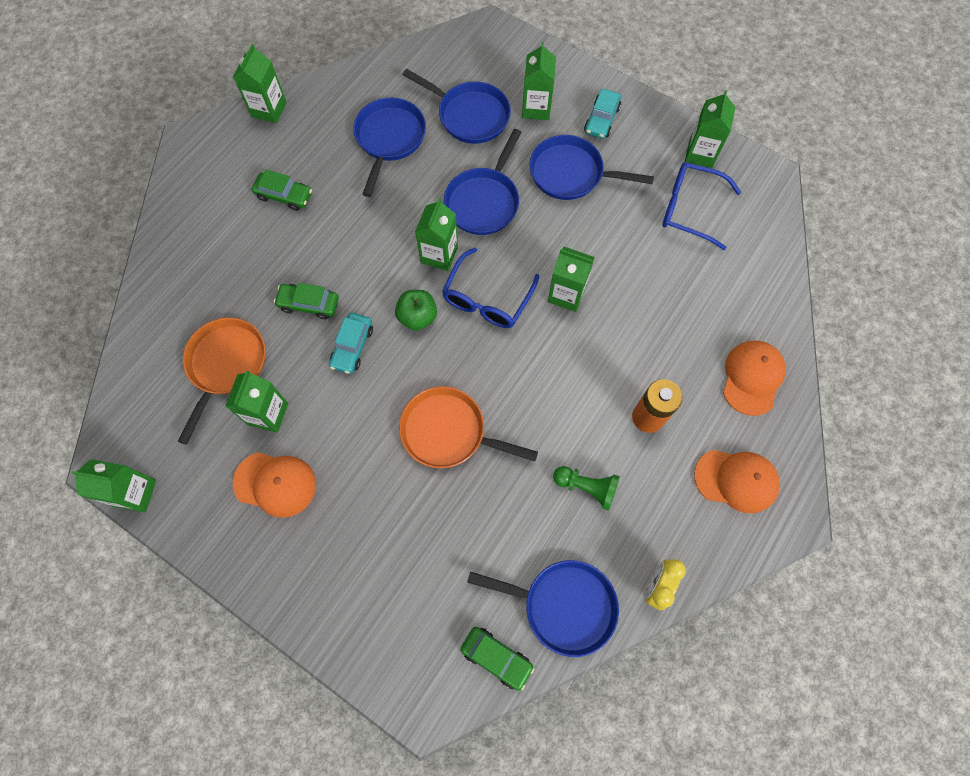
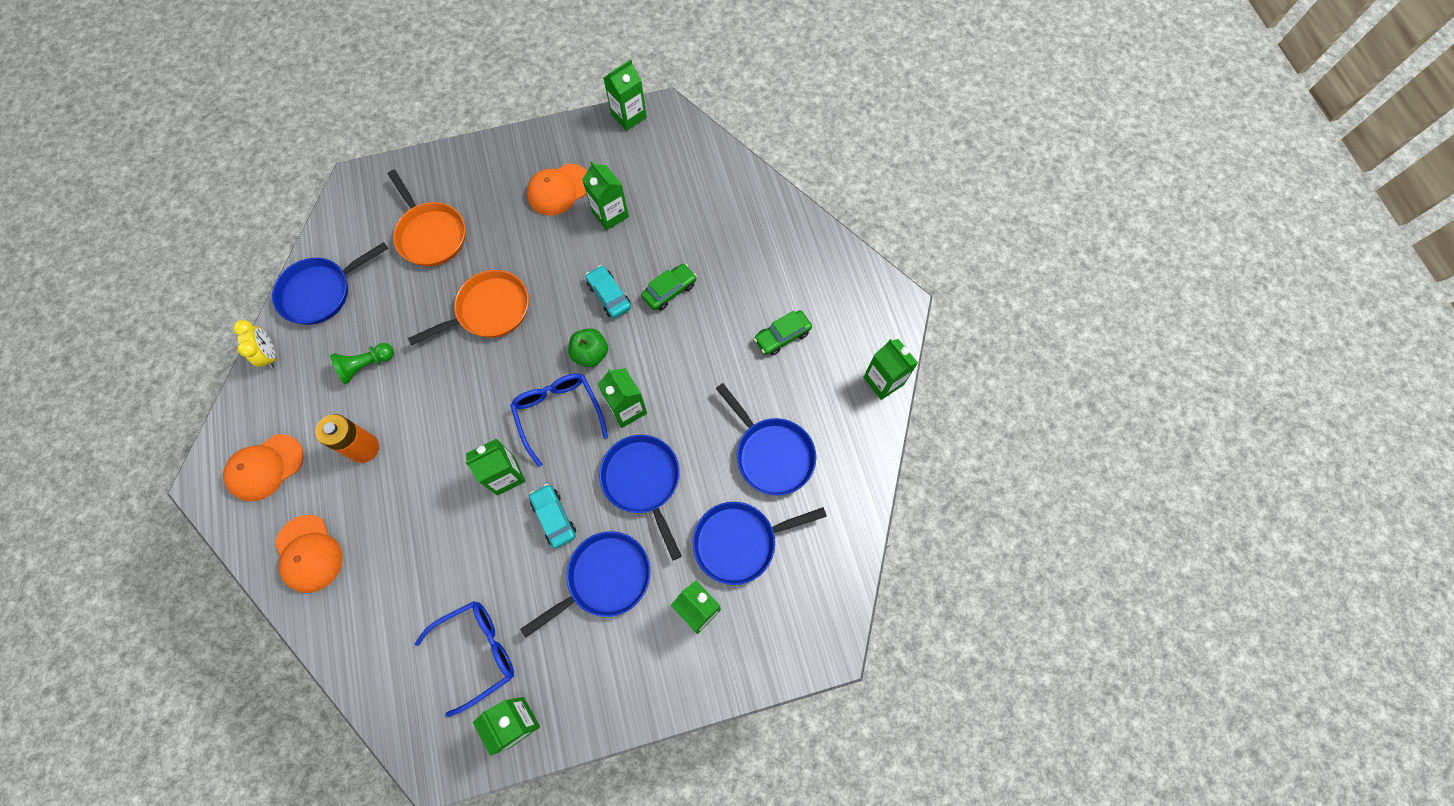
camera: 130 degrees right, 0 degrees up
orange pan [178,318,266,445] -> orange pan moved to [388,170,465,266]
green car [461,627,534,691] -> none
turquoise car [584,89,621,139] -> turquoise car moved to [529,484,576,548]

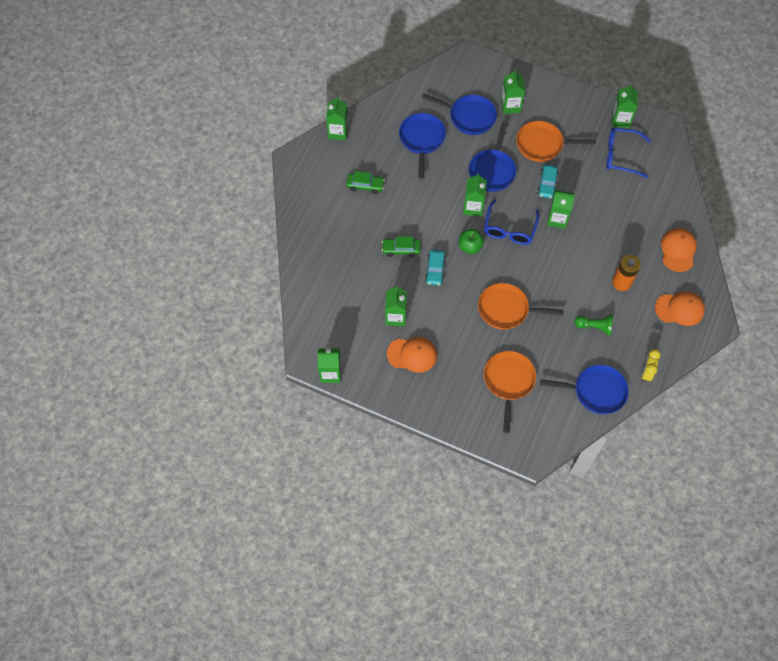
camera: 140 degrees left, 5 degrees down
blue pan [520,531,650,638] -> orange pan [516,121,596,162]

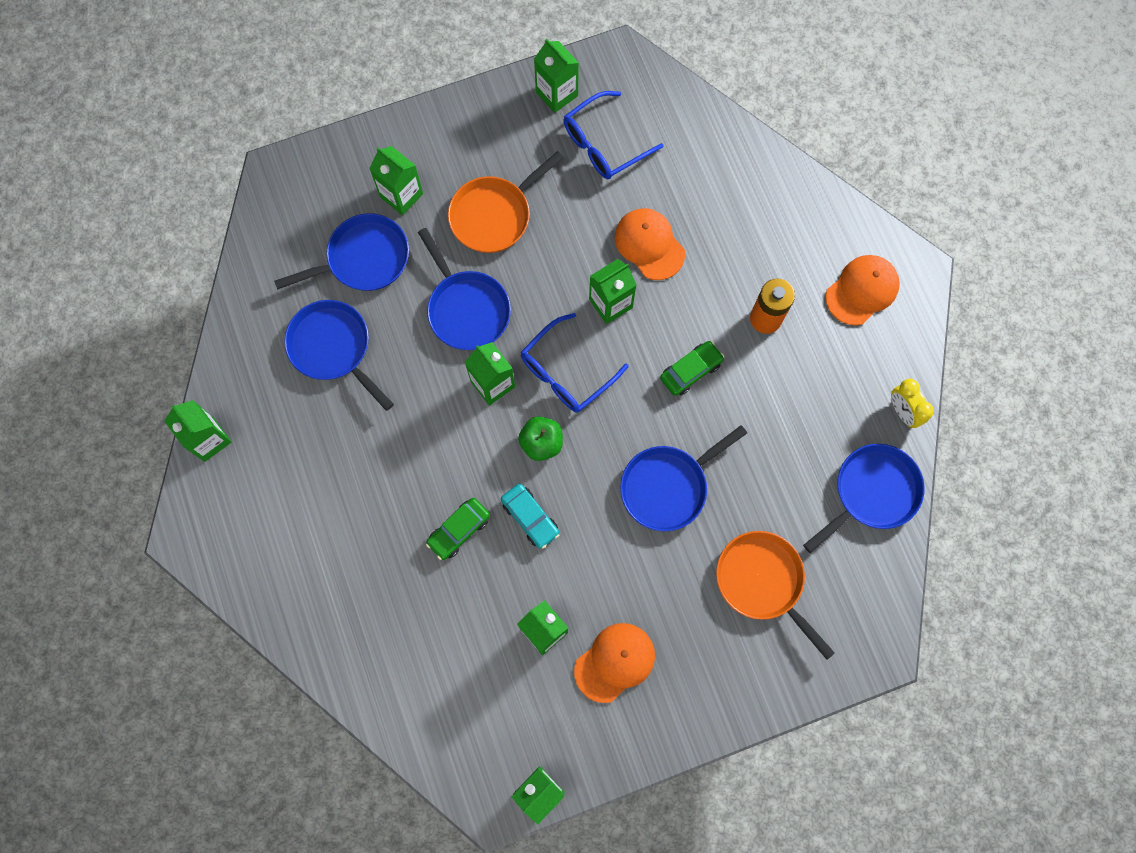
camera: 45 degrees left, 10 degrees up
green car [346,171,385,194] -> green car moved to [660,341,725,396]
orange pan [478,283,564,330] -> blue pan [620,425,747,531]
blue glasses [484,200,540,245] -> blue glasses turned 75 degrees clockwise [521,313,628,413]
turquoise car [537,165,558,199] -> none
green pawn [575,315,613,336] -> none
orange cap [661,228,697,272] -> orange cap moved to [615,208,685,280]

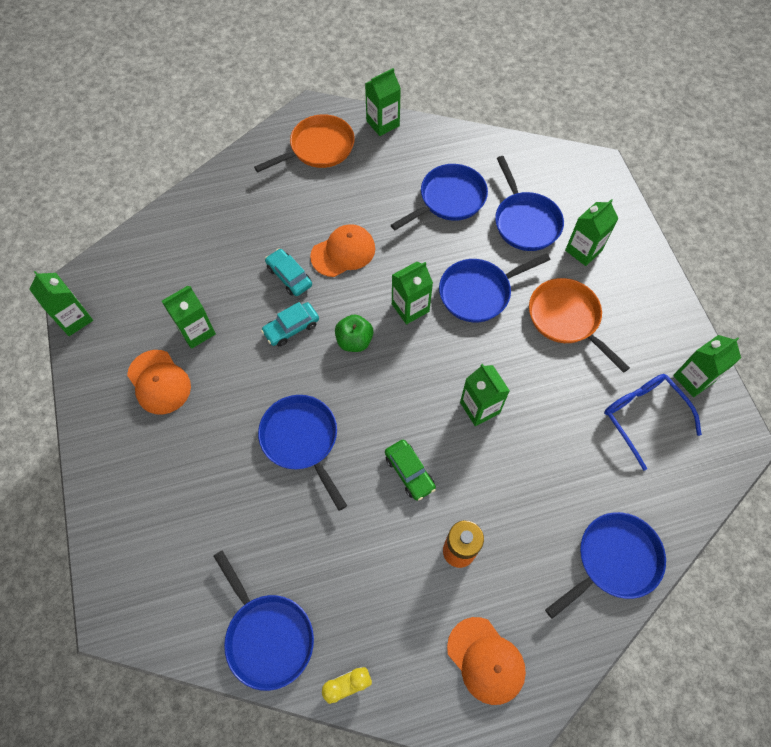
camera: 95 degrees right, 10 degrees down
green car [426,498,490,560] -> turquoise car [265,248,312,296]
blue glasses [521,313,628,413] -> none
orange cap [615,208,685,280] -> orange cap moved to [310,224,375,277]
orange pan [716,531,835,660] -> orange pan moved to [254,114,355,172]
none -> blue pan [545,512,666,619]

